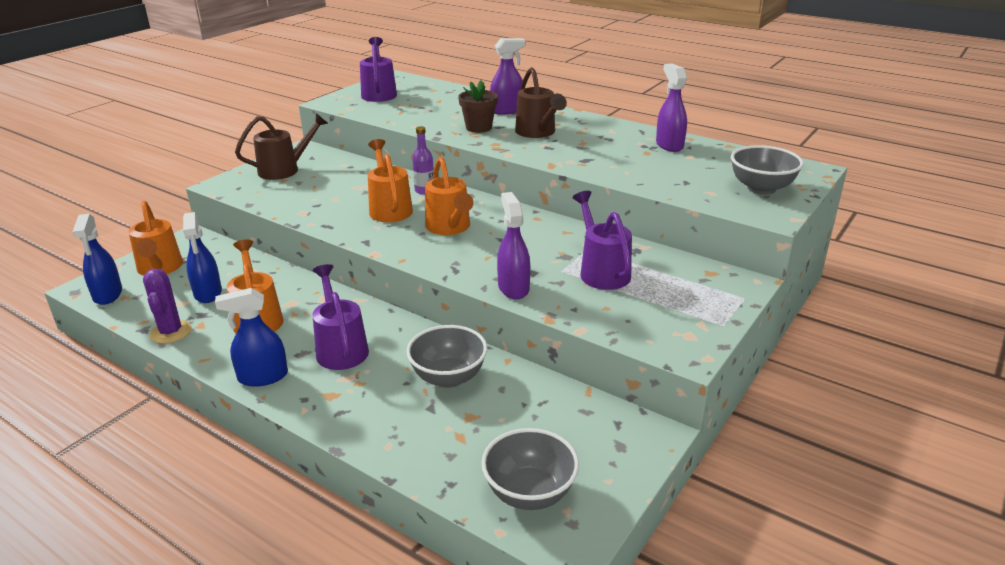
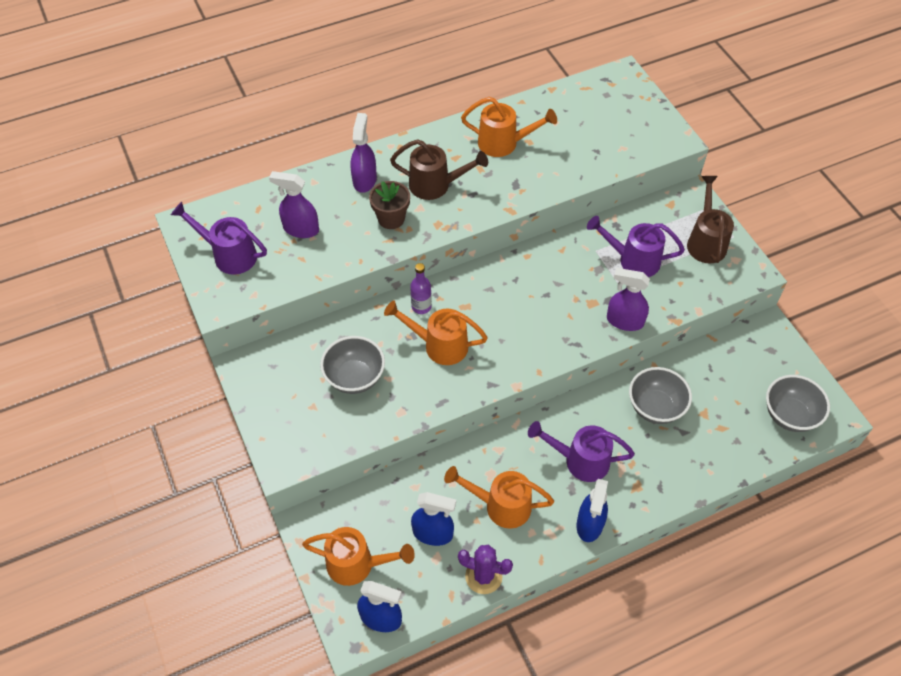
camera: 60 degrees left, 25 degrees up
brown watering can [235,113,328,180] -> brown watering can moved to [687,176,734,263]
orange watering can [425,156,474,235] -> orange watering can moved to [461,97,557,157]
purple spray bottle [656,63,687,152] -> purple spray bottle moved to [269,171,319,238]
grey bowl [731,145,804,195] -> grey bowl moved to [320,336,385,394]

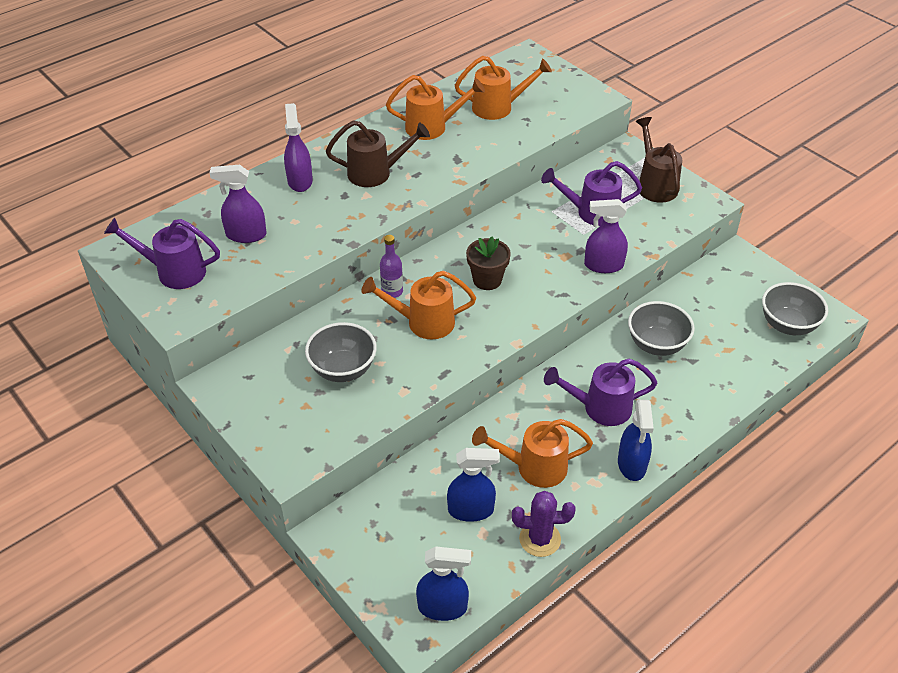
camera: 15 degrees left, 10 degrees down
orange watering can [302,527,415,586] -> orange watering can moved to [455,56,552,120]
brown flower pot [369,181,410,229] -> brown flower pot moved to [466,236,511,290]

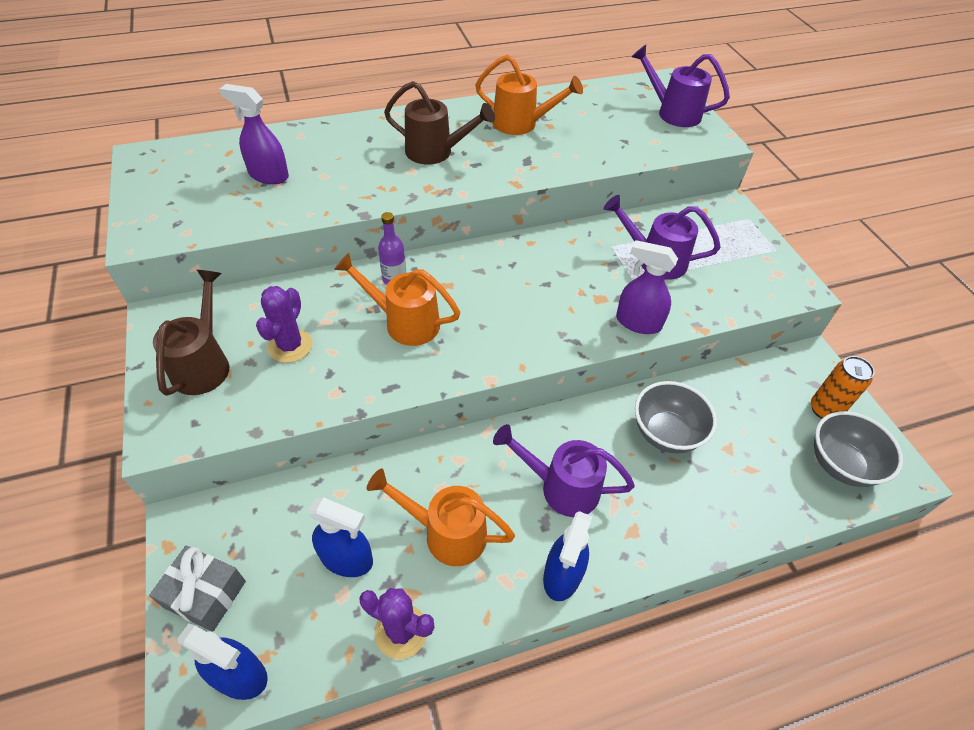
camera: 20 degrees right, 5 degrees up
purple watering can [104,218,220,289] -> purple watering can moved to [631,45,730,127]
purple spray bottle [284,103,313,192] -> none
grey bowl [305,322,377,382] -> purple cactus [256,286,312,363]
orange watering can [455,56,552,120] -> none
brown flower pot [466,236,511,290] -> none
brown watering can [636,117,682,203] -> brown watering can moved to [153,270,229,396]
none -> grey gift [149,546,246,632]
none -> orange can [811,356,874,419]

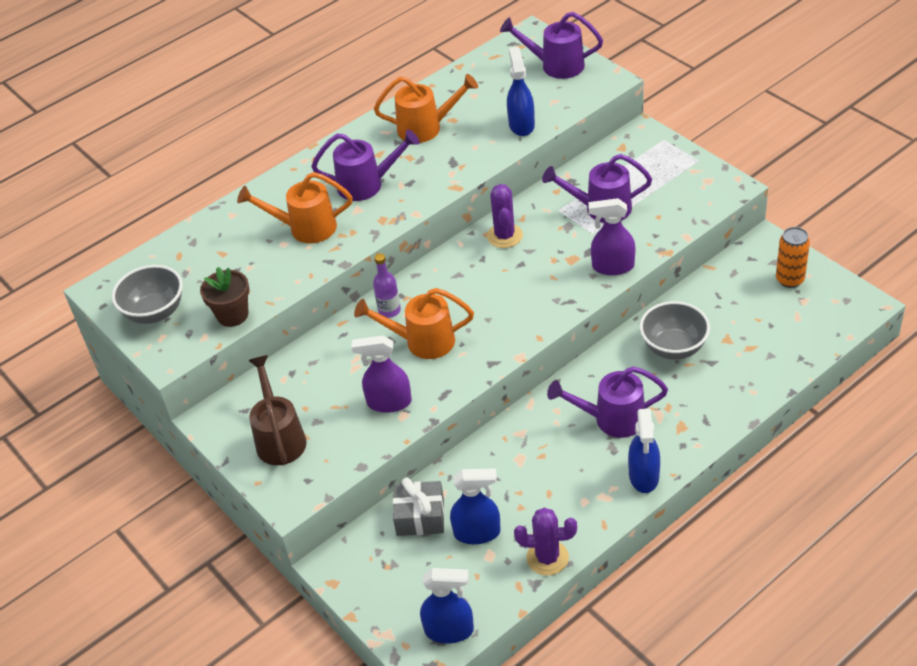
camera: 15 degrees left, 5 degrees down
grey gift [149,546,246,632] -> grey gift moved to [393,477,445,536]
purple spray bottle [220,84,289,184] -> purple spray bottle moved to [351,336,412,413]
purple cactus [256,286,312,363] -> purple cactus moved to [487,184,523,248]
orange watering can [367,468,515,566] -> orange watering can moved to [237,172,353,243]
brown watering can [384,81,495,164] -> purple watering can [311,129,420,201]
grey bowl [814,411,903,487] -> grey bowl moved to [112,265,183,324]
none -> brown flower pot [200,267,249,327]
none -> blue spray bottle [507,47,535,136]

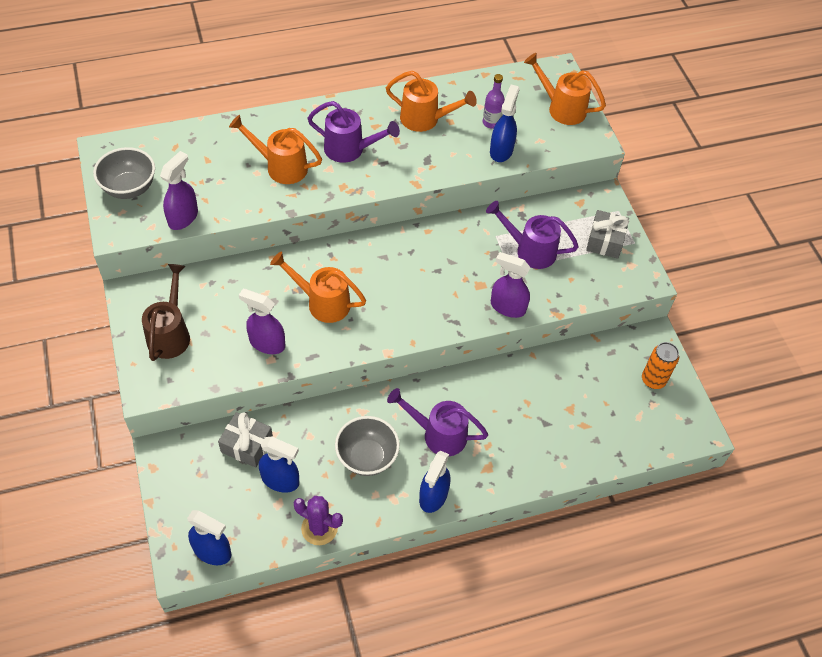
camera: 15 degrees right, 10 degrees up
brown flower pot [200,267,249,327] -> purple spray bottle [160,151,198,230]
purple bottle [373,253,401,318] -> purple bottle moved to [482,74,505,129]
purple cactus [487,184,523,248] -> none
purple watering can [500,12,603,79] -> orange watering can [524,53,606,125]
grey bowl [640,301,710,360] -> grey bowl moved to [335,416,400,476]
none -> grey gift [586,210,629,259]

